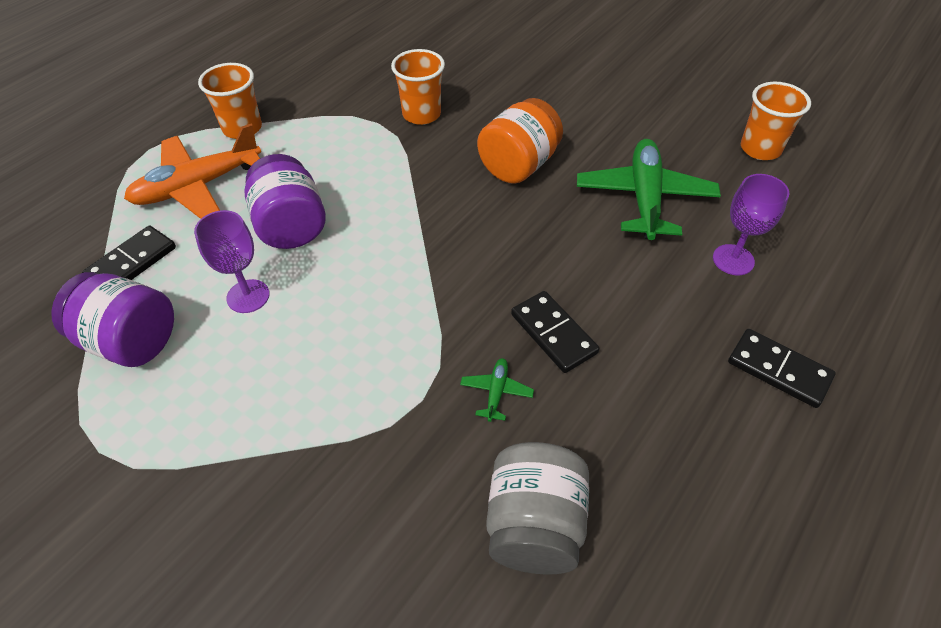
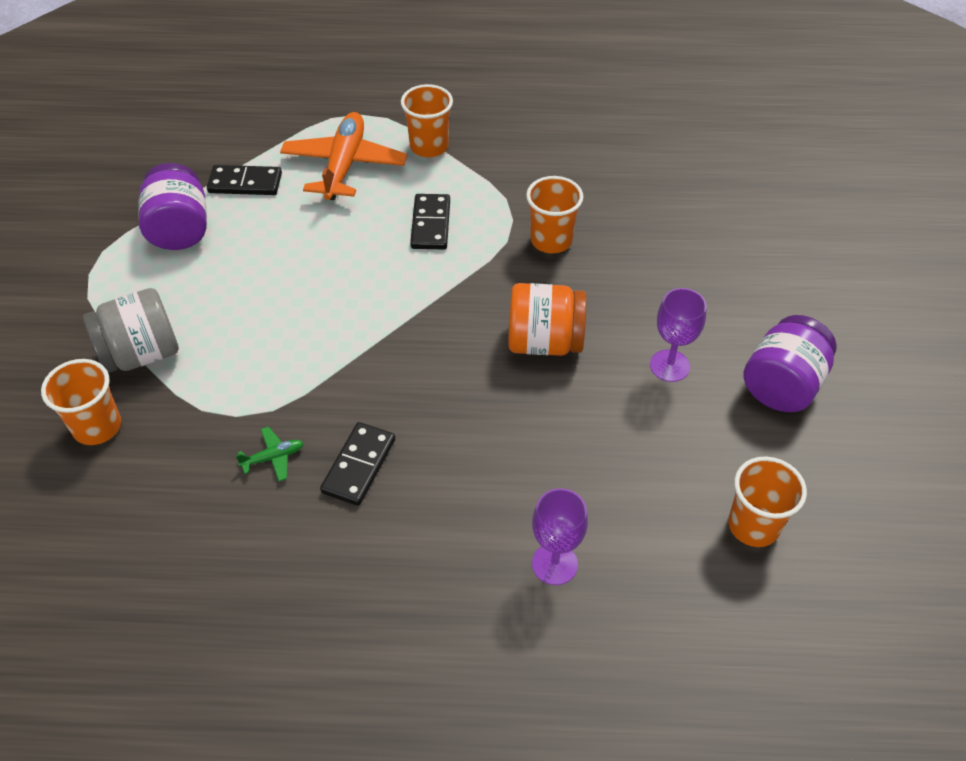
camera: 55 degrees right, 0 degrees up
orange plane [124,123,261,219] -> orange plane turned 75 degrees clockwise [280,112,407,200]
purple goblet [194,210,270,313] -> purple goblet moved to [650,288,707,382]
purple jar [244,154,326,249] -> purple jar moved to [743,315,837,412]
grey jar [486,442,589,575] -> grey jar moved to [83,288,179,373]
green plane [577,139,721,240] -> none
black domino [728,329,836,408] -> black domino moved to [410,194,450,249]
none -> orange cup [41,359,121,445]

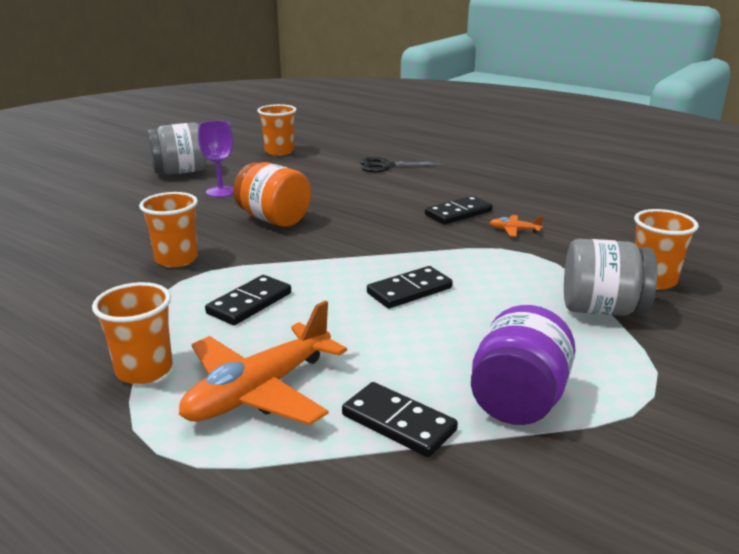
camera: 145 degrees left, 25 degrees down
green plane [235,427,303,481] -> orange plane [489,215,544,237]
purple goblet [532,488,588,585] -> black scissors [360,157,444,172]
purple jar [743,315,837,412] -> grey jar [147,123,207,174]
none -> black domino [367,266,453,308]

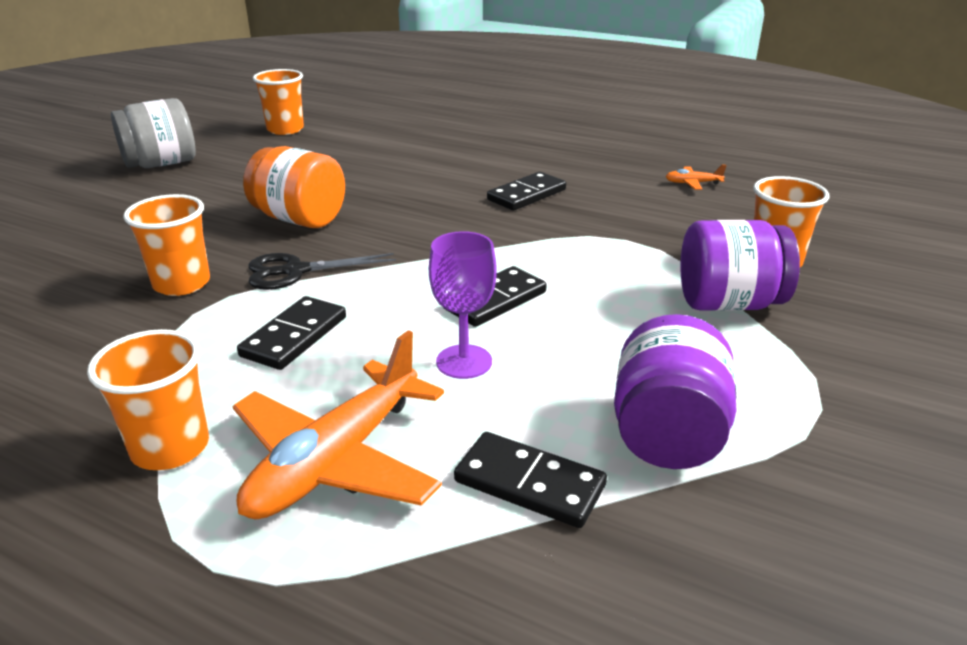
camera: 10 degrees left, 5 degrees up
purple goblet [198,121,234,197] -> purple goblet moved to [429,231,497,379]
black scissors [360,157,444,172] -> black scissors moved to [249,253,396,290]
orange plane [489,215,544,237] -> orange plane moved to [665,165,727,190]
grey jar [564,239,657,316] -> purple jar [680,220,800,311]

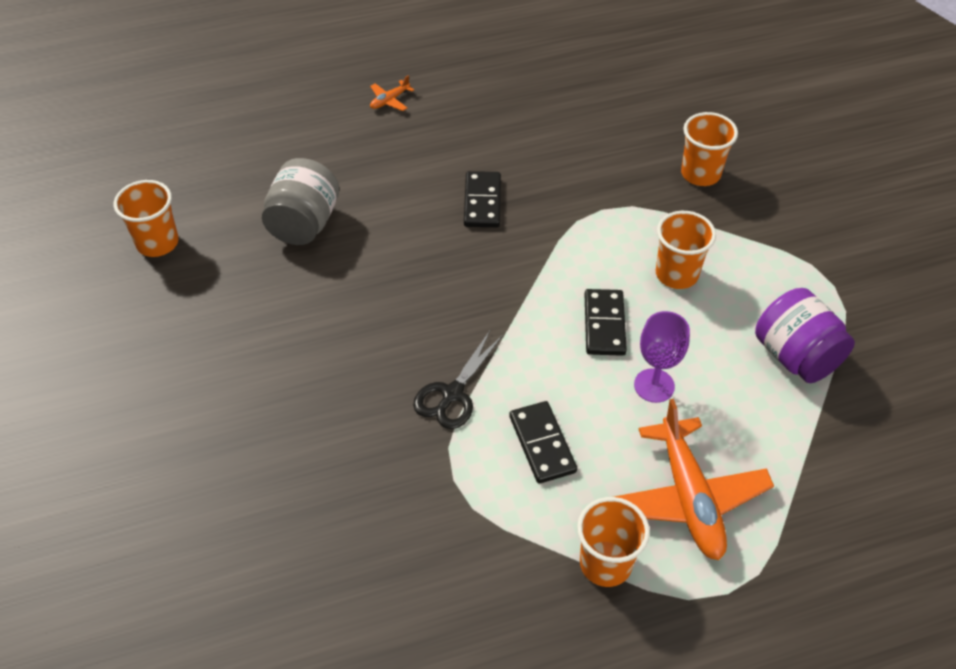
camera: 45 degrees left, 20 degrees up
grey jar [111,98,196,168] -> grey jar moved to [262,158,339,245]
orange cup [123,194,210,296] -> orange cup moved to [656,211,716,289]
orange jar [243,146,345,228] -> none
black domino [454,432,607,528] -> none
orange plane [665,165,727,190] -> orange plane moved to [370,75,414,111]
purple jar [680,220,800,311] -> none

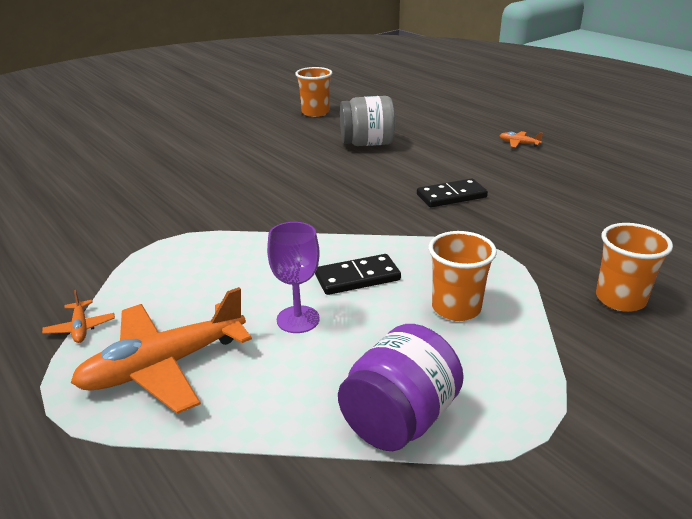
camera: 70 degrees right, 20 degrees down
black scissors [413,331,503,429] -> none
black domino [509,401,577,484] -> none
orange cup [577,497,650,587] -> orange plane [42,290,115,343]

